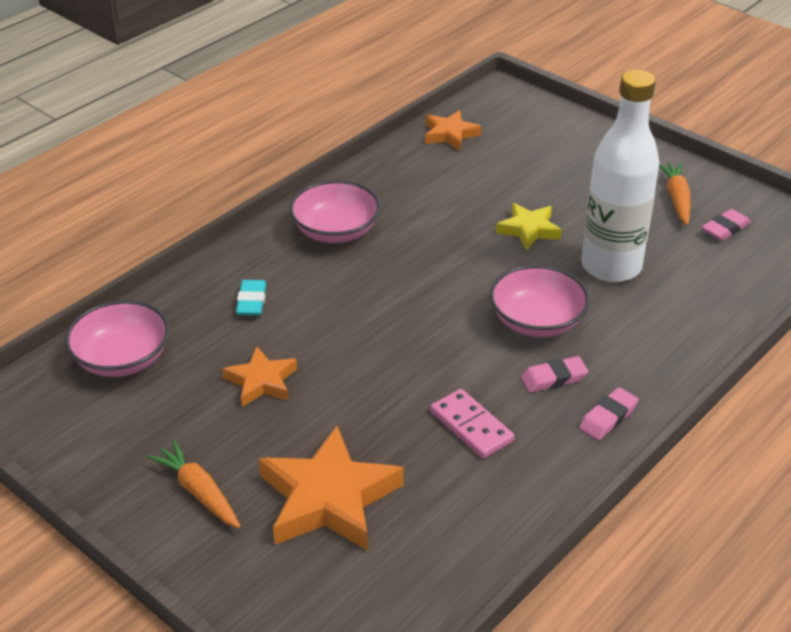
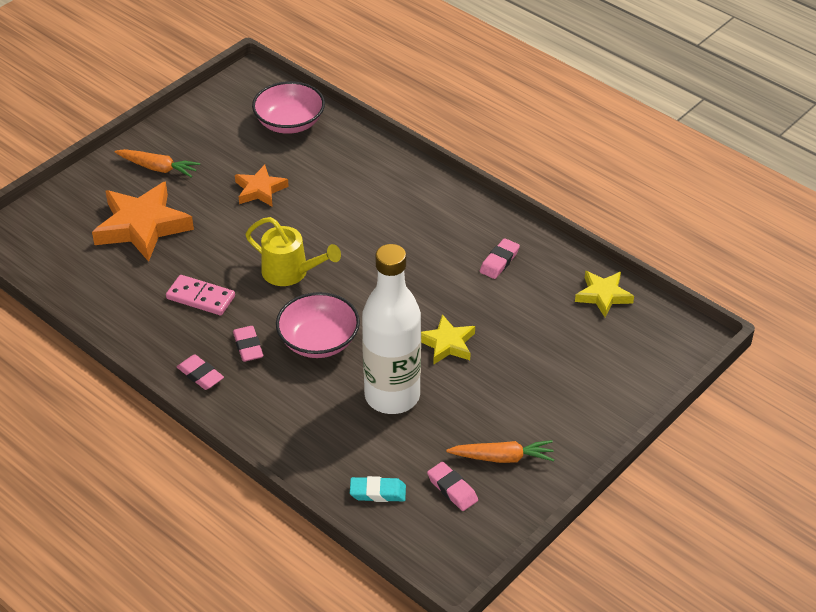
camera: 90 degrees right, 5 degrees up
orange carrot [147,440,240,528] -> orange carrot turned 60 degrees clockwise [114,149,200,178]
turquoise eraser [236,280,267,316] -> turquoise eraser moved to [350,476,406,502]
pink bowl [289,180,381,243] -> none
orange star [425,110,482,151] -> yellow star [575,271,634,317]
pink domino [430,389,514,459] -> pink domino turned 60 degrees clockwise [166,275,235,315]
none -> yellow watering can [246,217,341,286]
none -> pink eraser [480,238,520,279]

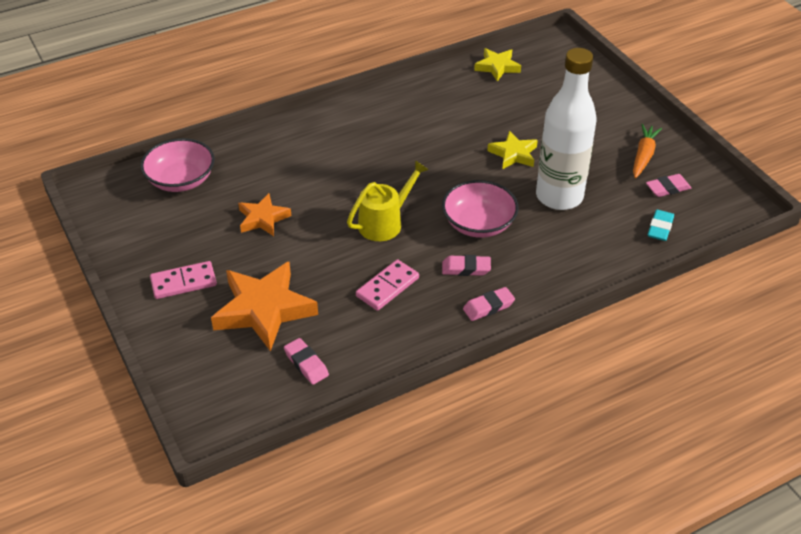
camera: 70 degrees left, 0 degrees up
orange carrot [114,149,200,178] -> pink domino [150,261,217,299]
pink eraser [480,238,520,279] -> pink eraser moved to [284,338,329,385]

